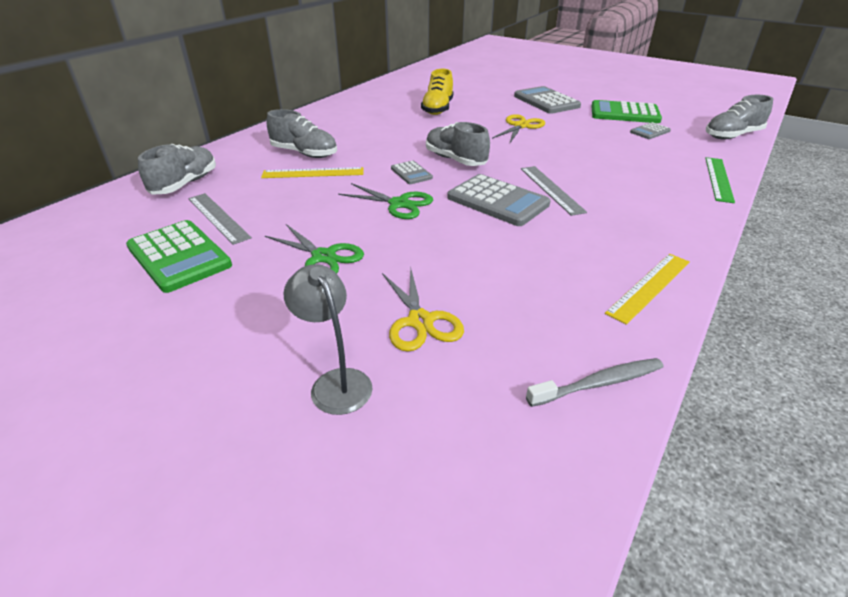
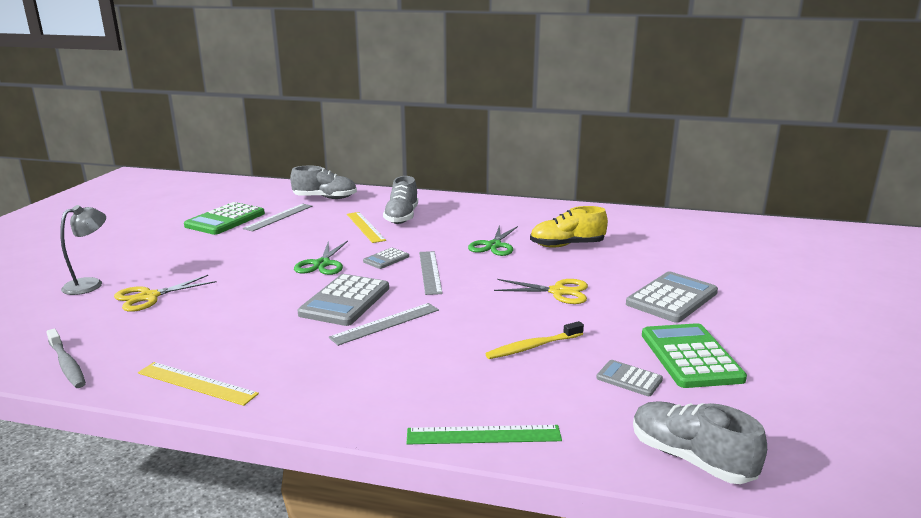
camera: 70 degrees right, 15 degrees down
green scissors [265,224,364,274] -> green scissors moved to [468,225,518,256]
grey shoe [426,122,490,166] -> grey ruler [419,251,443,295]
none -> yellow toothbrush [485,321,584,359]

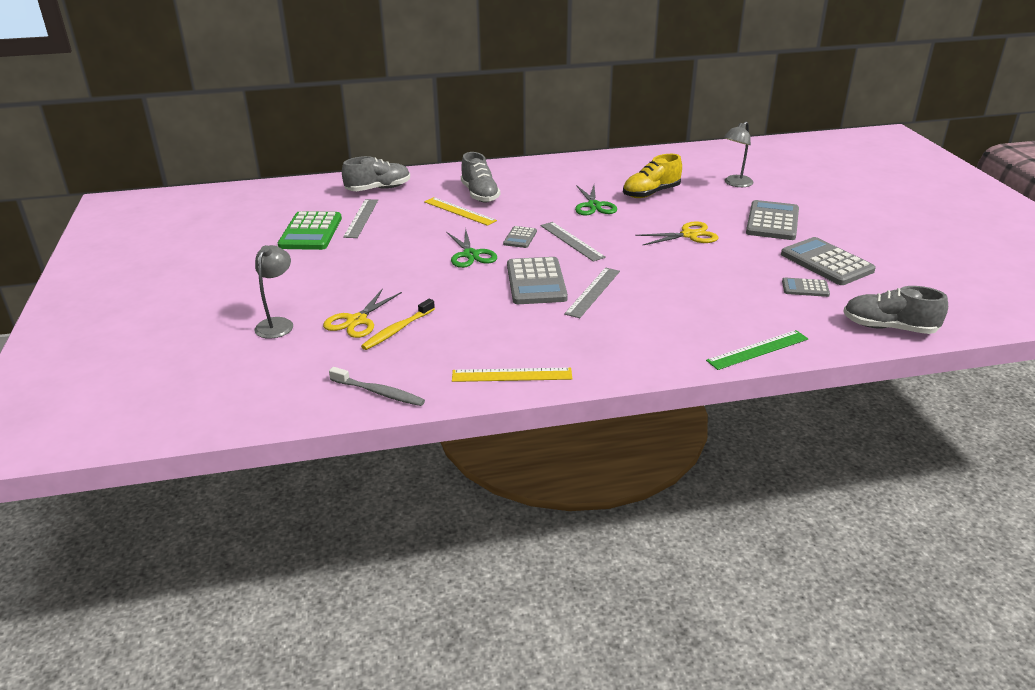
camera: 25 degrees left, 10 degrees up
yellow toothbrush [485,321,584,359] -> yellow toothbrush moved to [361,299,435,350]
green calculator [642,323,747,388] -> grey calculator [781,237,876,285]
none -> grey lamp [724,121,754,187]

